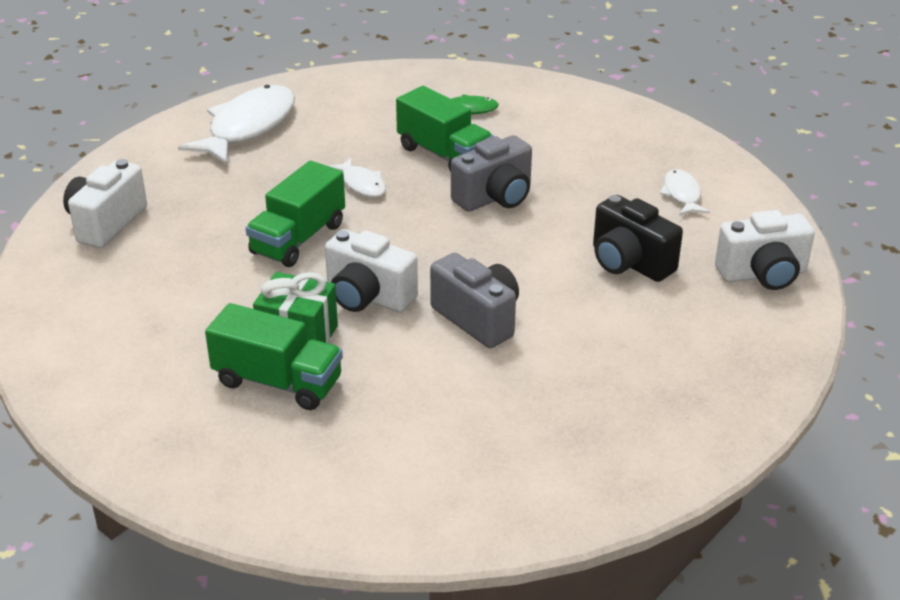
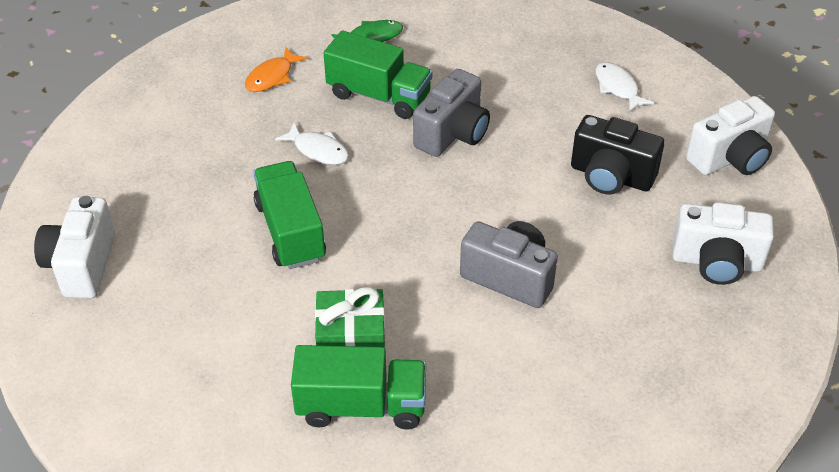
camera: 20 degrees left, 10 degrees up
white fish [178,85,295,165] -> none
green truck [246,160,345,267] -> green truck turned 150 degrees clockwise [253,161,326,269]
white camera [325,229,418,312] -> white camera moved to [672,202,774,285]
none -> orange fish [245,48,308,92]

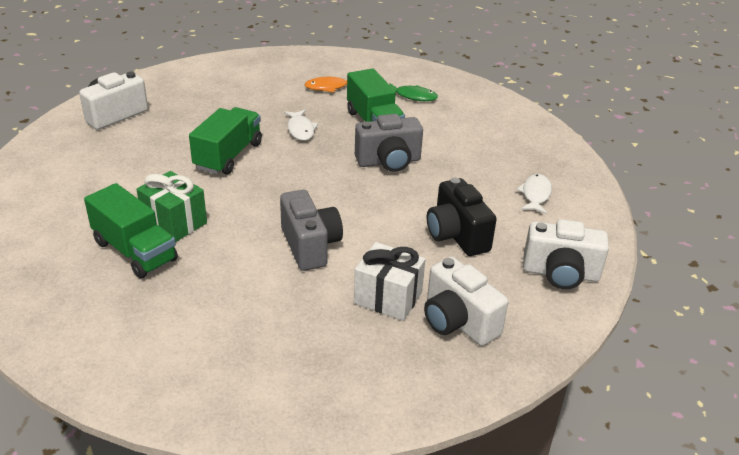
camera: 40 degrees right, 10 degrees down
none -> white gift [354,242,426,321]

